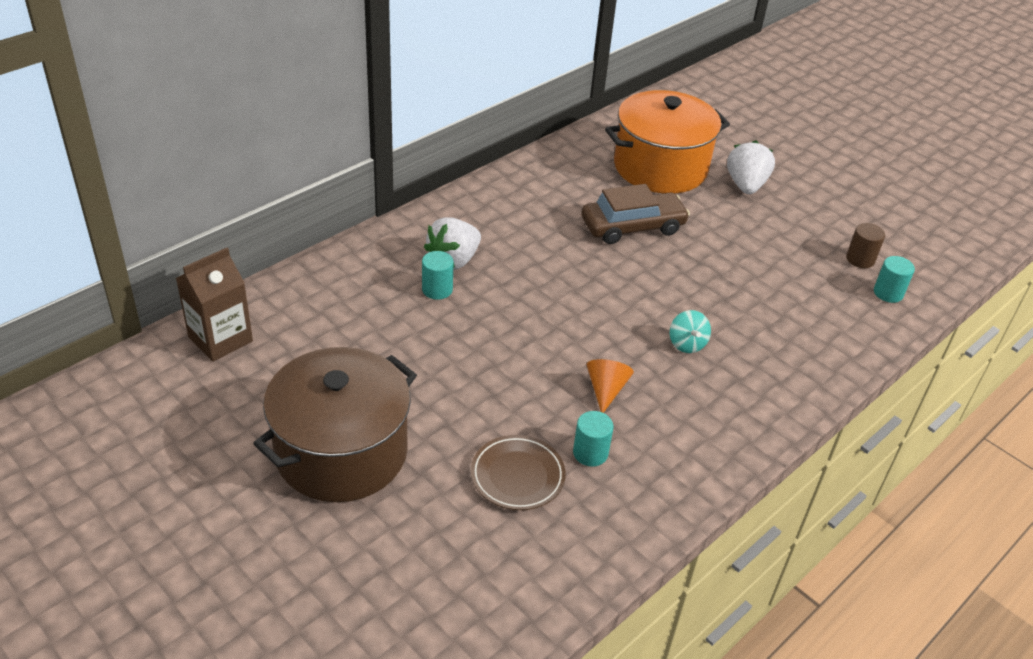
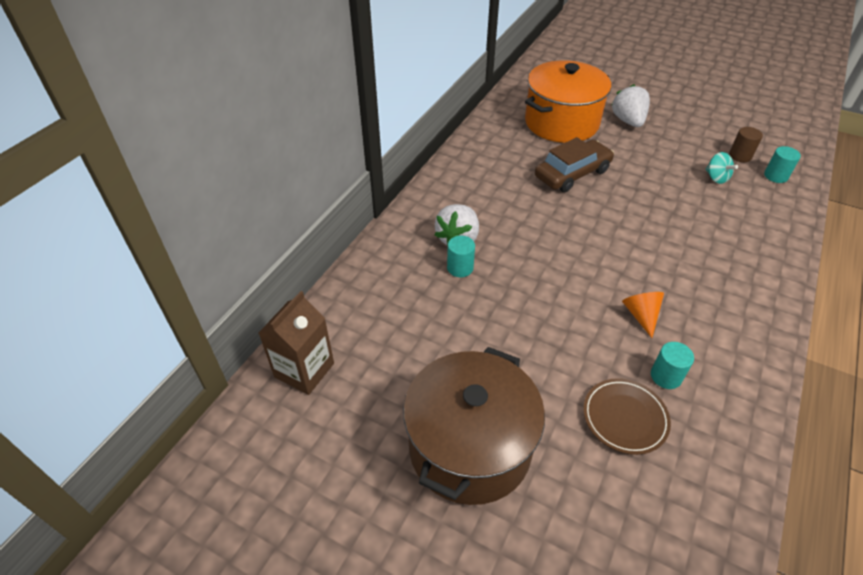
camera: 15 degrees left, 5 degrees up
turquoise spinning top [670,310,711,353] -> turquoise spinning top moved to [706,152,738,184]

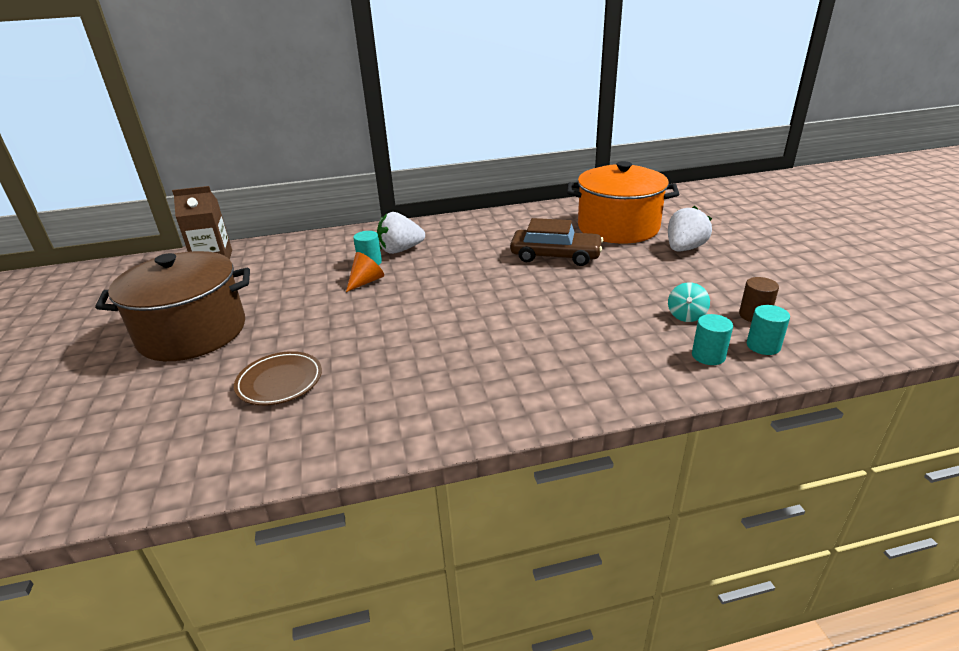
camera: 50 degrees right, 15 degrees down
orange cone [622,292,664,338] -> orange cone moved to [346,252,384,292]
turquoise cylinder [651,342,694,389] -> turquoise cylinder moved to [692,314,733,365]

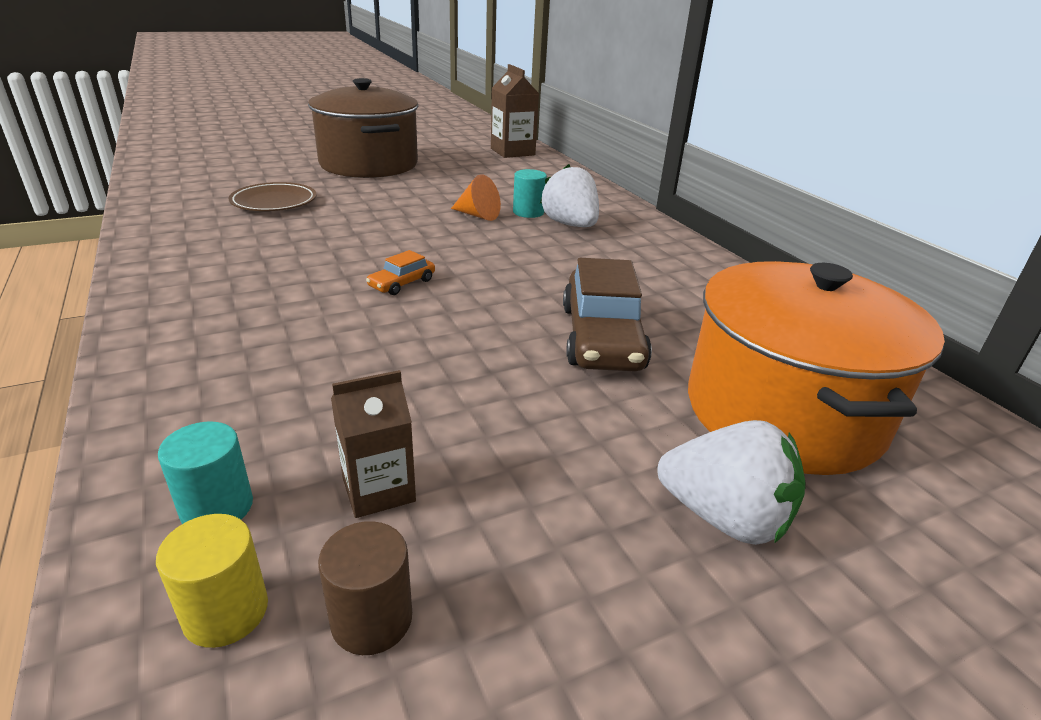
camera: 75 degrees right, 0 degrees up
turquoise spinning top [668,282,710,322] -> brown carton [331,370,416,518]
turquoise cylinder [747,305,790,355] -> yellow cylinder [156,514,268,648]
none -> orange car [366,250,435,295]

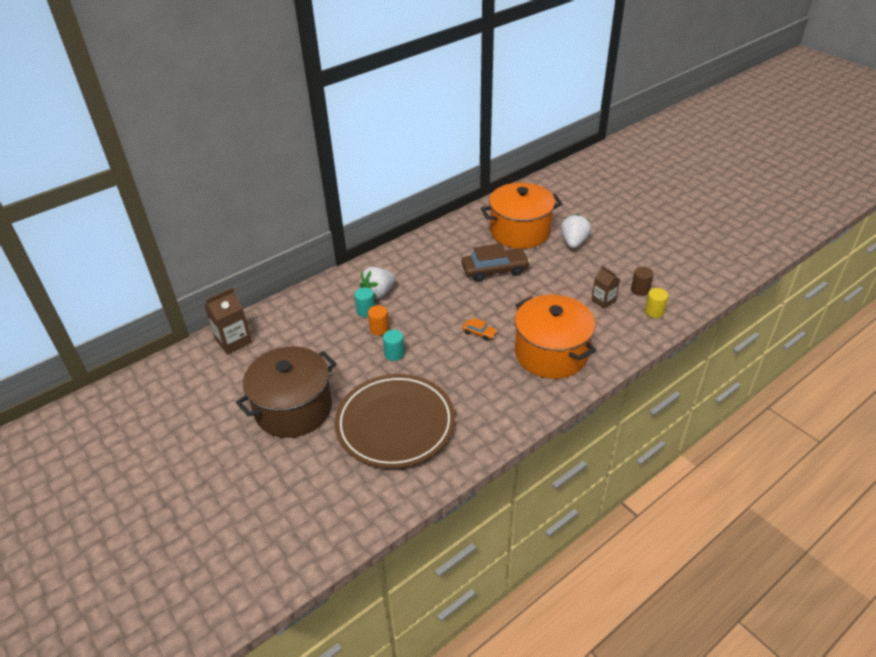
camera: 100 degrees left, 10 degrees up
turquoise cylinder [158,422,253,524] -> turquoise cylinder moved to [383,330,405,361]
brown plate [229,182,316,211] -> brown plate [335,374,455,468], size x2.09
orange cone [451,174,501,221] -> orange cylinder [368,305,389,336]
none -> orange pot [515,295,596,379]

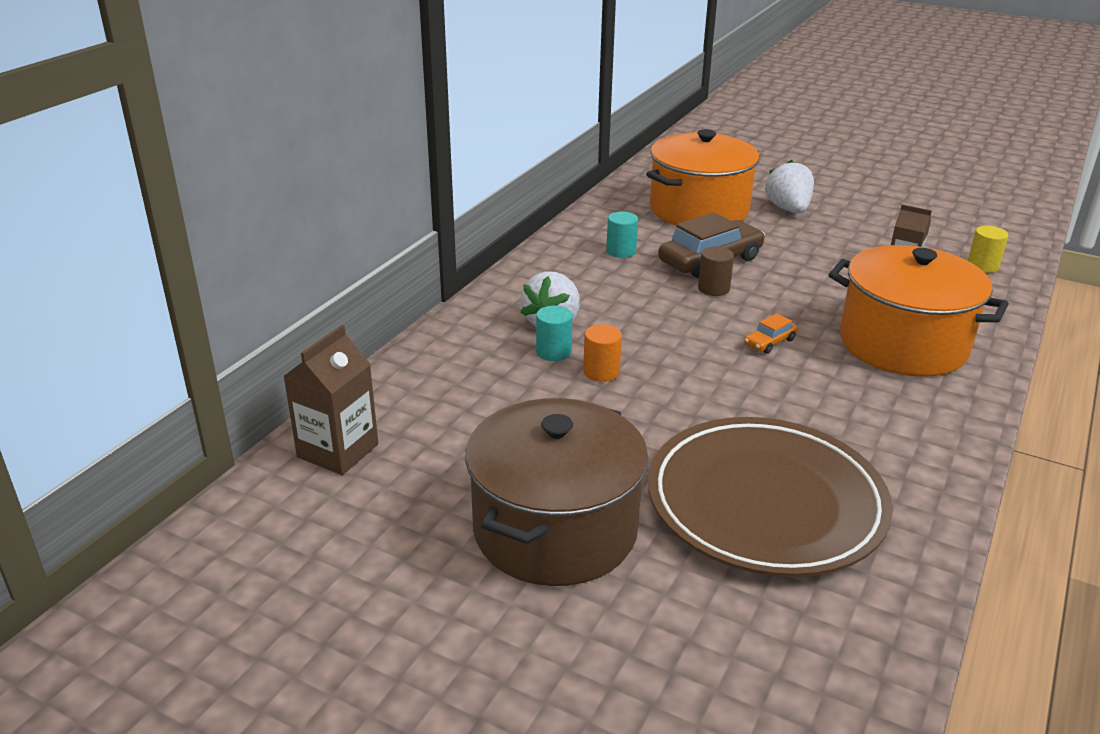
camera: 25 degrees left, 10 degrees down
turquoise cylinder [383,330,405,361] -> turquoise cylinder moved to [606,212,638,258]
orange car [462,318,497,341] -> orange car turned 135 degrees clockwise [744,313,798,354]
brown cylinder [631,267,654,296] -> brown cylinder moved to [698,247,734,296]

